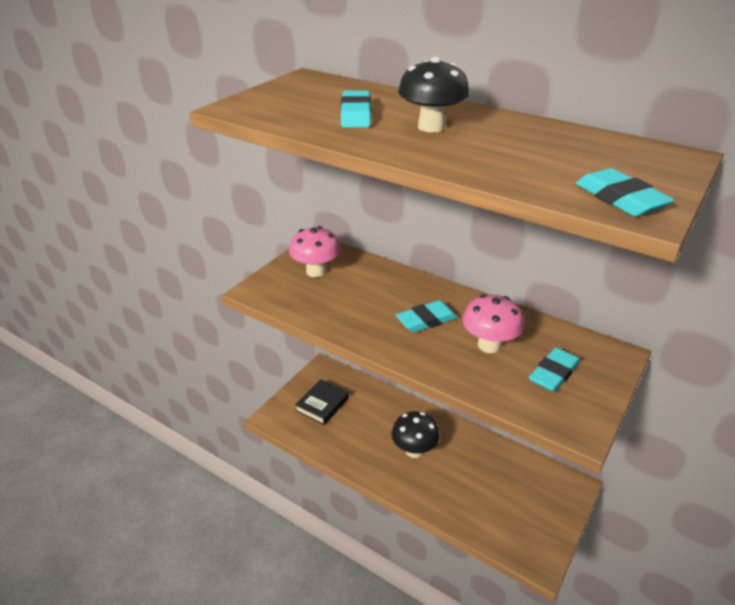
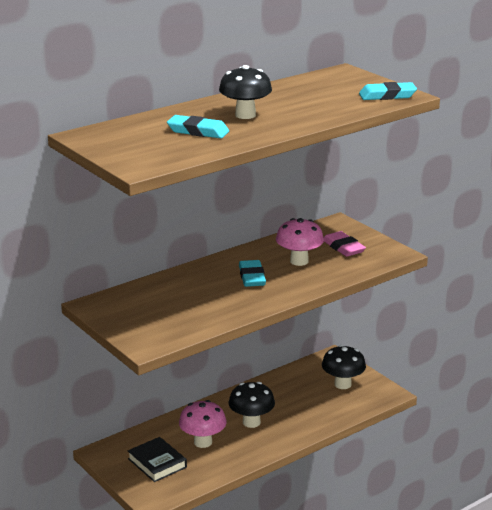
camera: 70 degrees left, 10 degrees down
pink mushroom [289,226,341,277] -> pink mushroom moved to [179,400,227,448]
turquoise eraser [529,347,580,392] -> pink eraser [323,231,366,257]
none -> black mushroom [322,345,366,389]

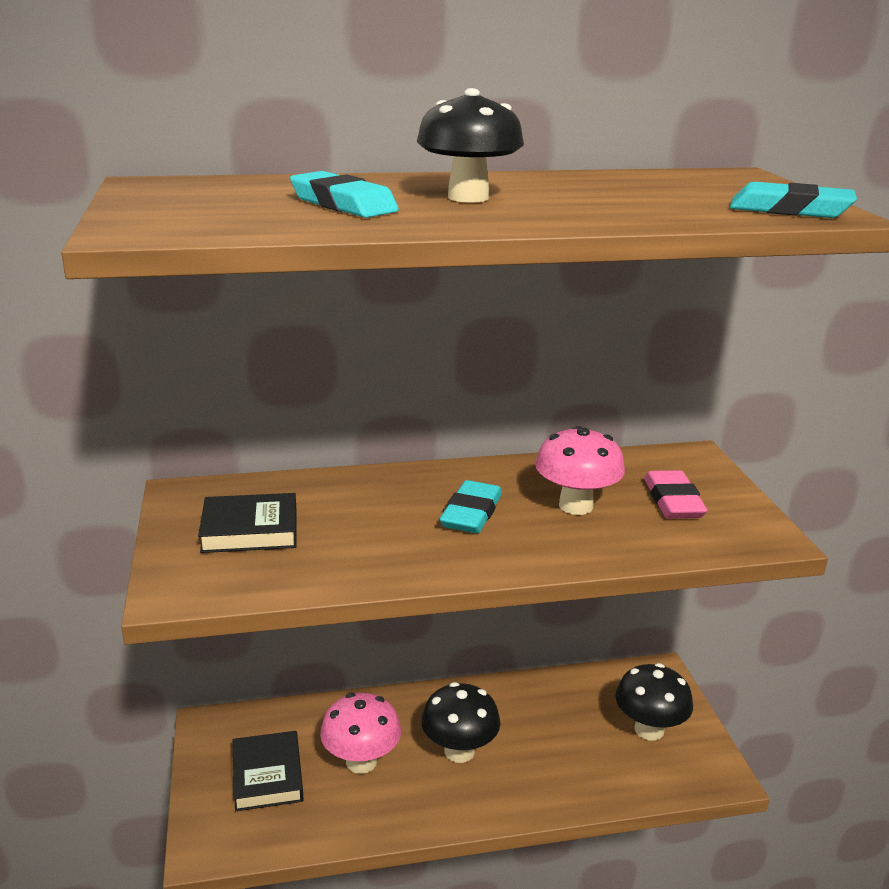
camera: 25 degrees right, 0 degrees up
none -> black book [198,493,296,553]

